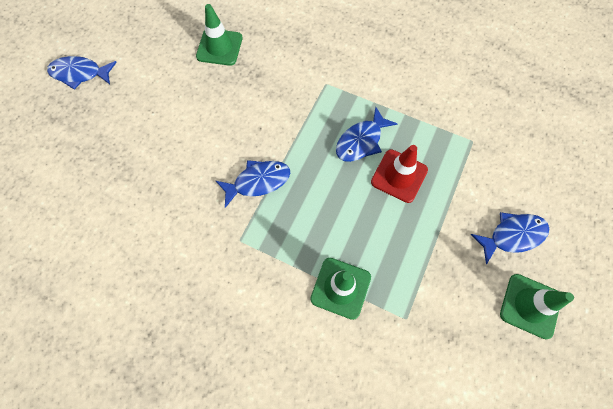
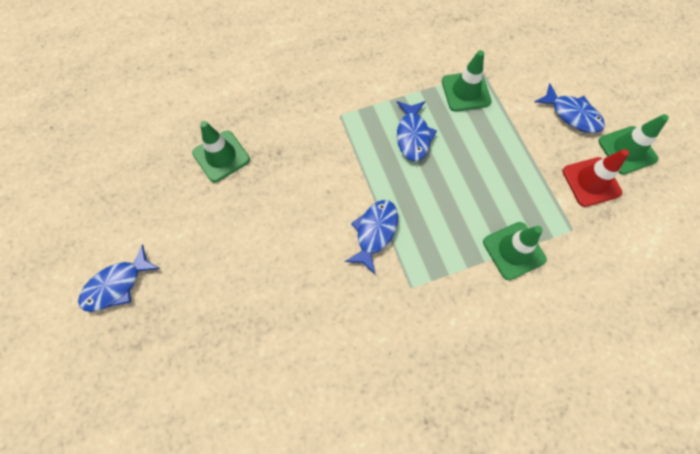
camera: 45 degrees left, 0 degrees up
red traffic cone [371,145,428,203] -> red traffic cone moved to [562,149,629,207]
blue fish [471,212,549,264] -> blue fish turned 105 degrees clockwise [535,84,605,133]
none -> green traffic cone [442,50,492,112]

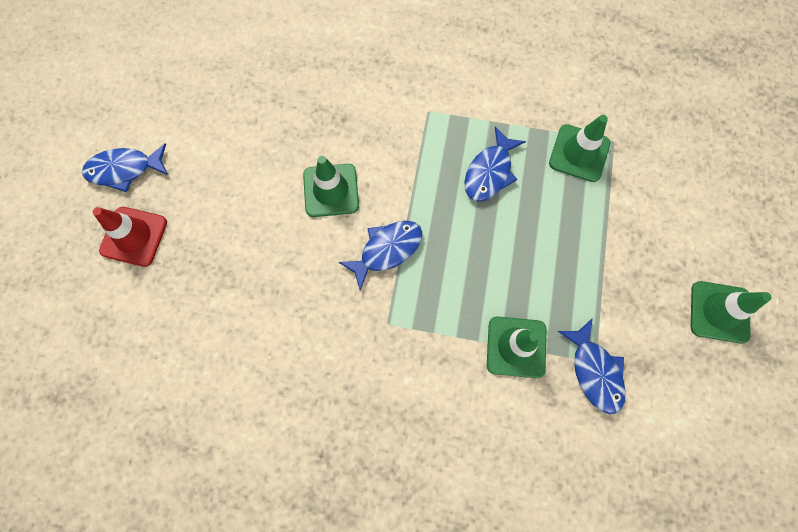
camera: 30 degrees right, 5 degrees up
green traffic cone [192,121,250,182] -> green traffic cone moved to [303,156,359,217]
blue fish [535,84,605,133] -> blue fish moved to [558,318,626,414]
red traffic cone [562,149,629,207] -> red traffic cone moved to [93,207,167,267]

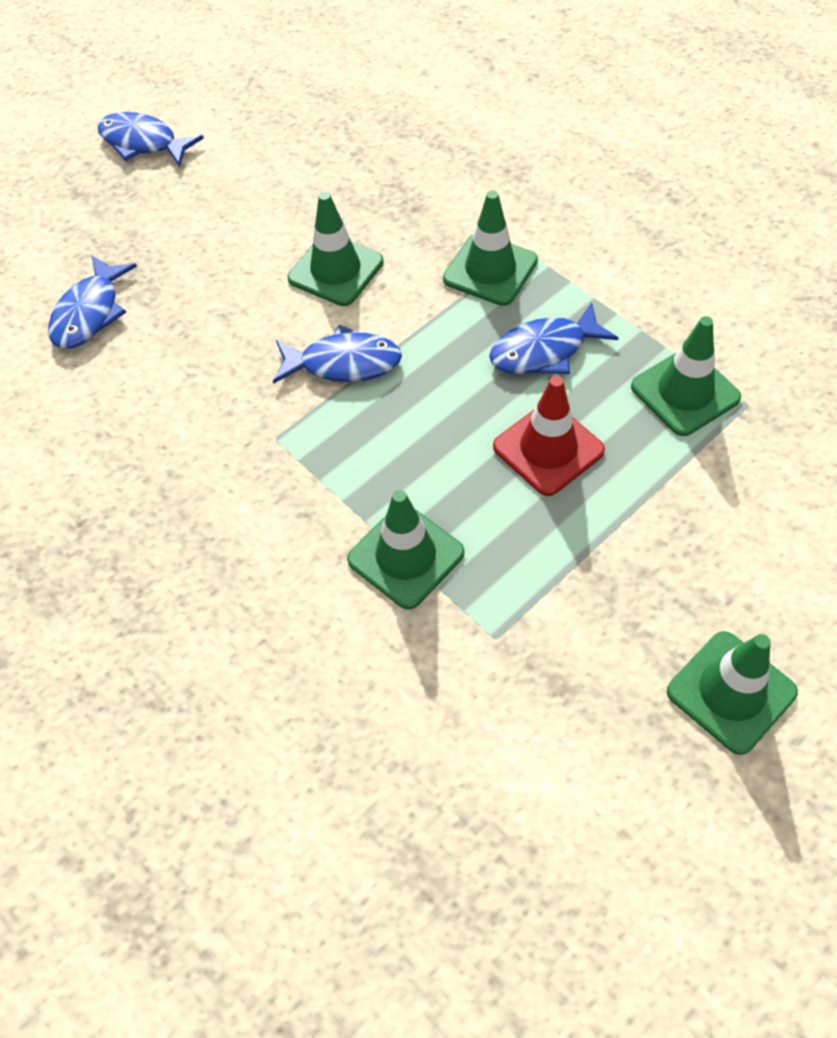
camera: 40 degrees right, 15 degrees down
red traffic cone [93,207,167,267] -> red traffic cone moved to [493,376,605,496]
blue fish [558,318,626,414] -> blue fish moved to [48,255,137,349]
none -> green traffic cone [443,191,538,306]

